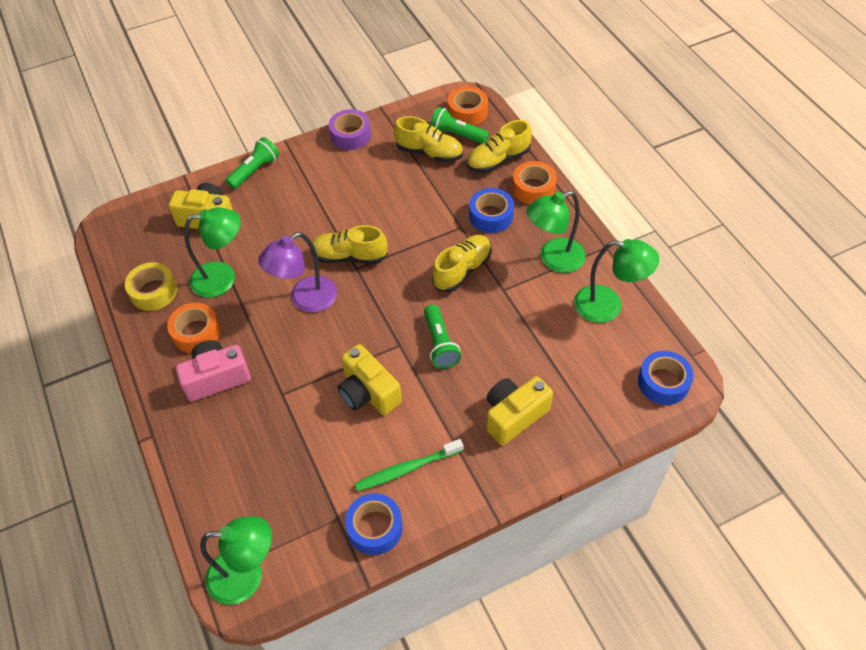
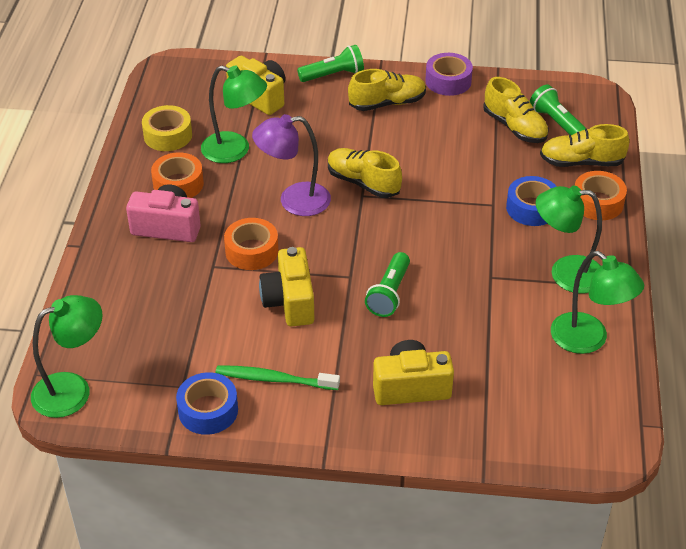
camera: 30 degrees right, 10 degrees down
green lamp [200,516,272,605] -> green lamp turned 60 degrees counterclockwise [31,295,103,418]
yellow shoe [432,235,491,292] -> yellow shoe moved to [348,69,426,111]
orange tape [448,86,488,126] -> orange tape moved to [224,218,278,270]
blue tape [638,351,694,405] -> none

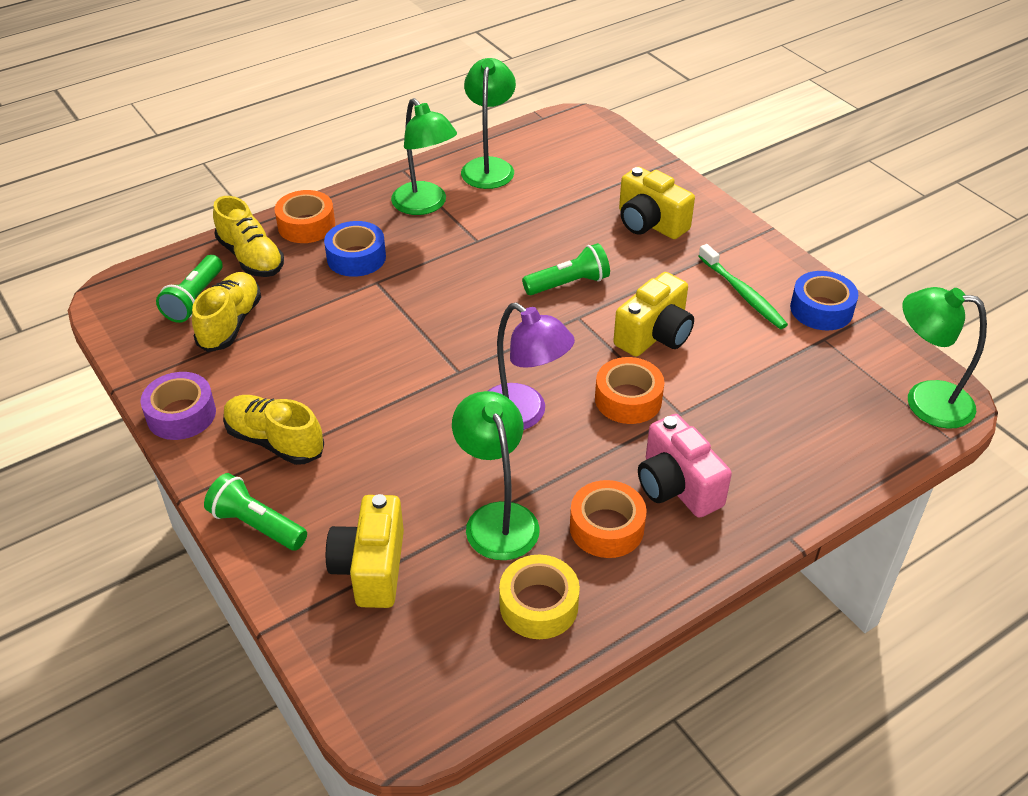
camera: 130 degrees left, 0 degrees up
yellow shoe [328,148,402,198] -> none

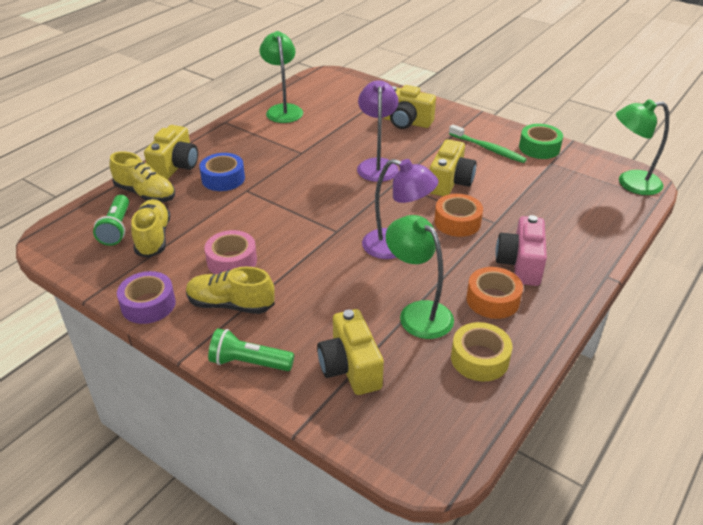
camera: 20 degrees left, 5 degrees down
orange tape [274,190,335,243] -> yellow camera [144,125,198,180]
green lamp [391,98,457,215] -> none
green flashlight [522,243,610,295] -> purple lamp [357,80,399,182]
pink camera [638,414,732,518] -> pink camera turned 60 degrees clockwise [495,215,547,286]
blue tape [790,271,858,330] -> green tape [519,124,563,159]
none -> pink tape [205,230,257,274]

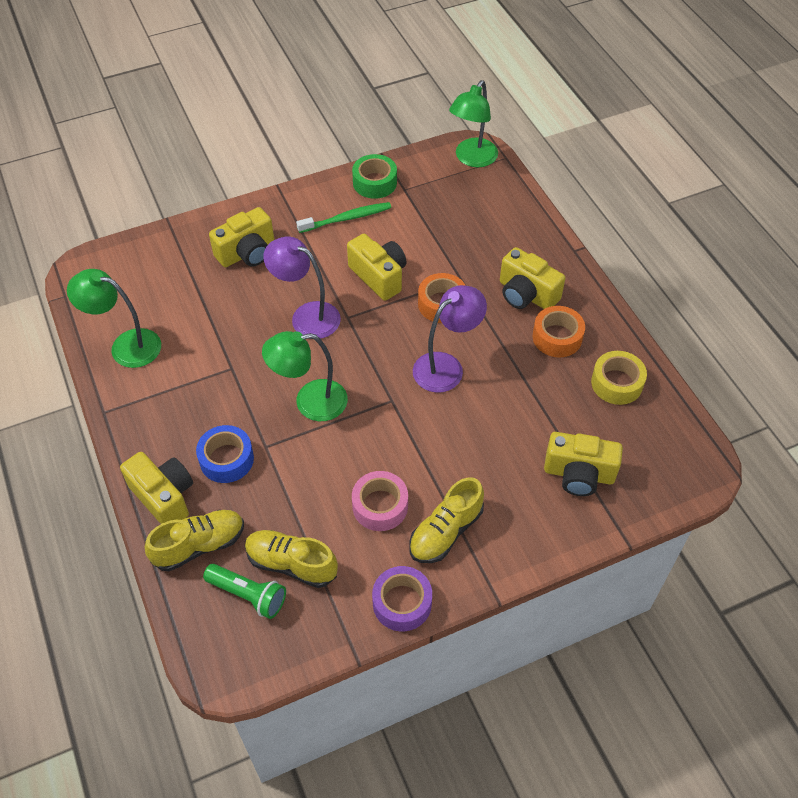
camera: 60 degrees left, 15 degrees up
green flashlight [208,328,294,371] -> none
green lamp [386,215,454,339] -> green lamp moved to [262,331,348,421]
pink camera [495,215,547,286] -> yellow camera [500,247,566,309]

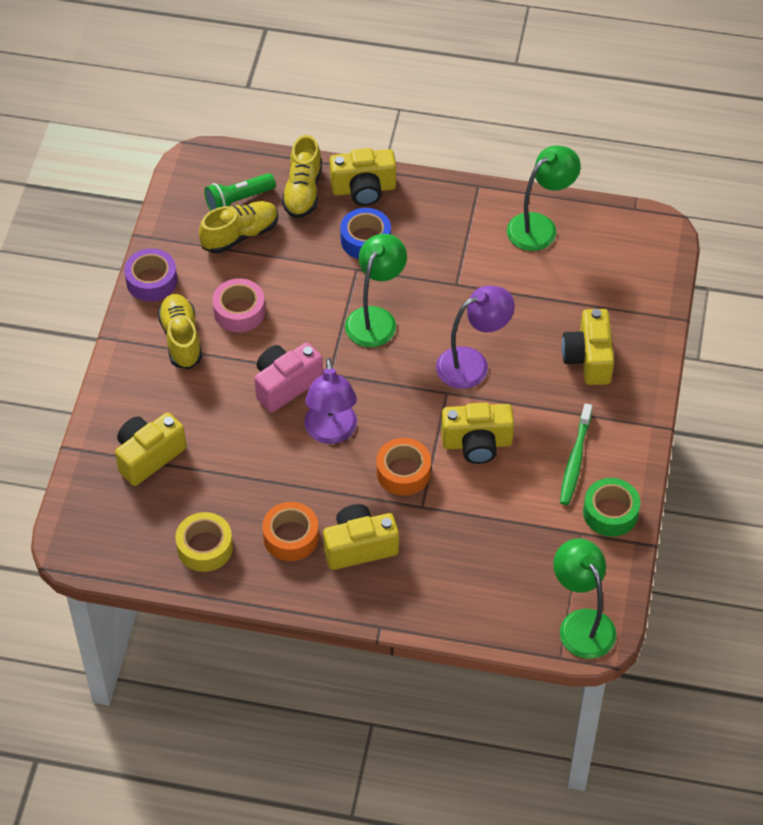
camera: 125 degrees right, 0 degrees up
none -> pink camera [254,342,323,412]

